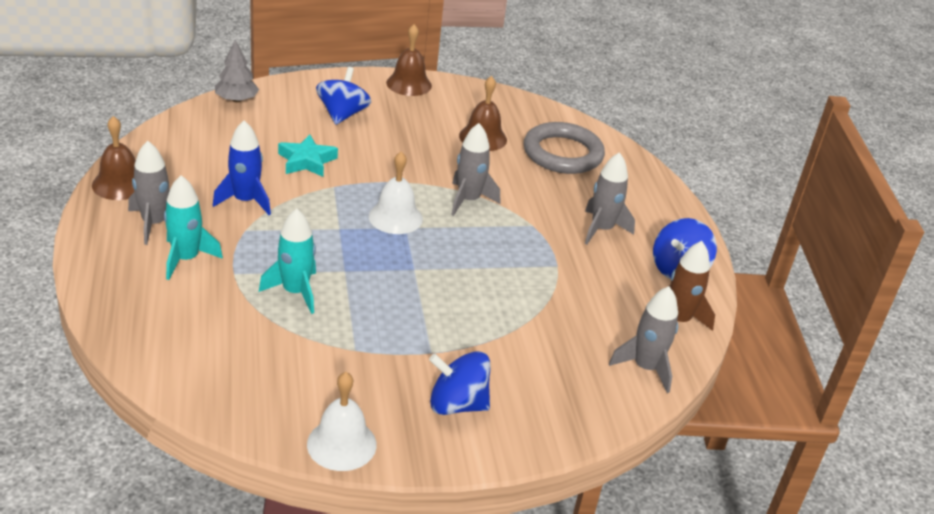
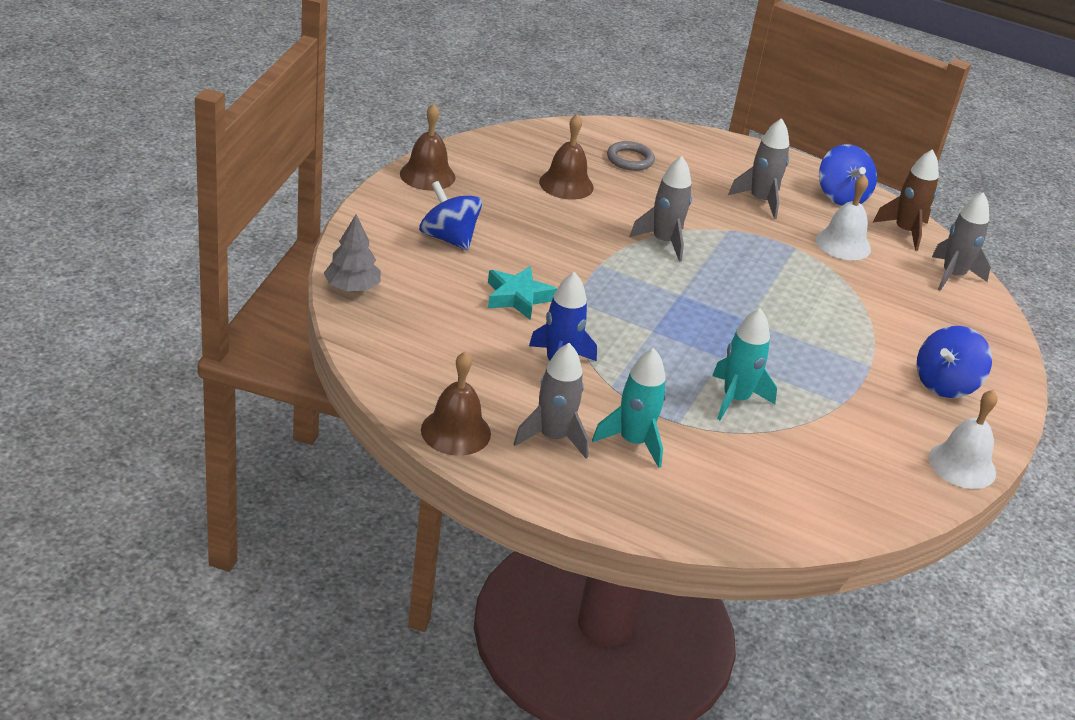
camera: 55 degrees left, 0 degrees up
white bell [369,151,423,234] -> white bell moved to [816,174,871,260]
grey ring [524,122,605,174] -> grey ring [607,141,655,171], size x0.54

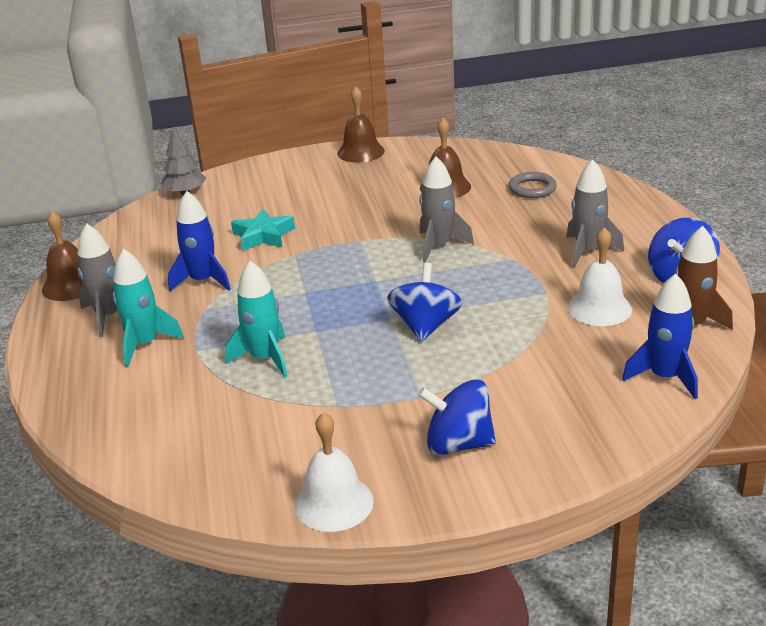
camera: 60 degrees right, 5 degrees down
blue spinning top [419,181,482,250] -> blue spinning top moved to [387,263,462,342]
grey rocket [932,192,991,291] -> blue rocket [622,273,698,399]

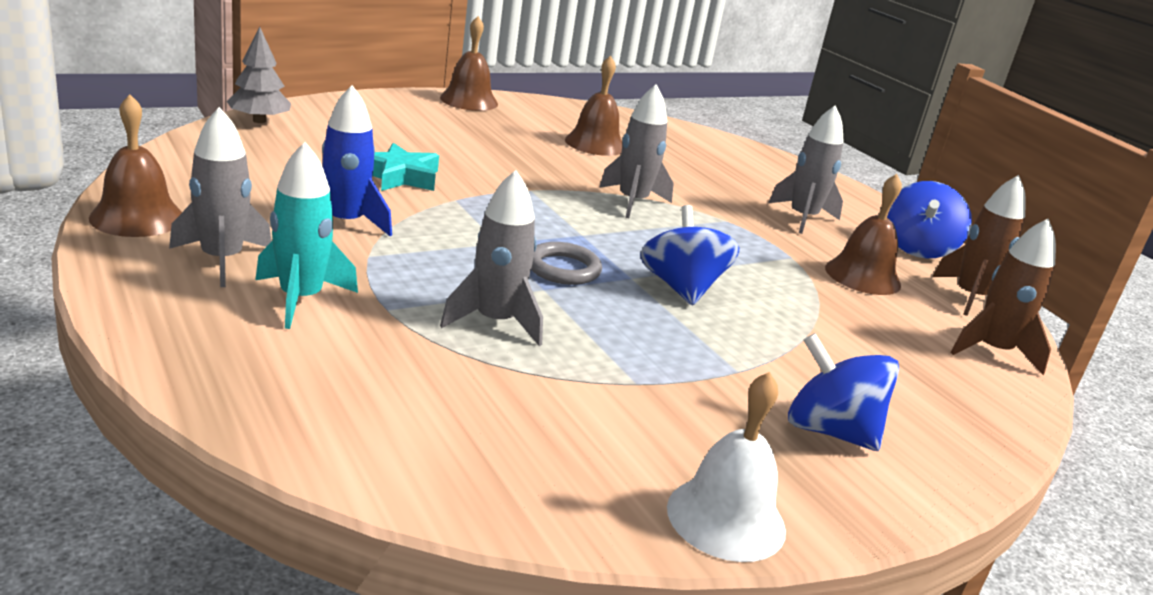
camera: 25 degrees left, 5 degrees down
turquoise rocket [225,261,287,377] -> grey rocket [440,170,543,346]
blue spinning top [418,379,496,456] -> blue spinning top turned 45 degrees clockwise [788,333,899,451]
grey ring [509,172,557,198] -> grey ring moved to [531,242,602,285]
white bell [568,227,632,326] -> brown bell [825,174,902,295]
blue rocket [622,273,698,399] -> brown rocket [951,219,1056,375]

